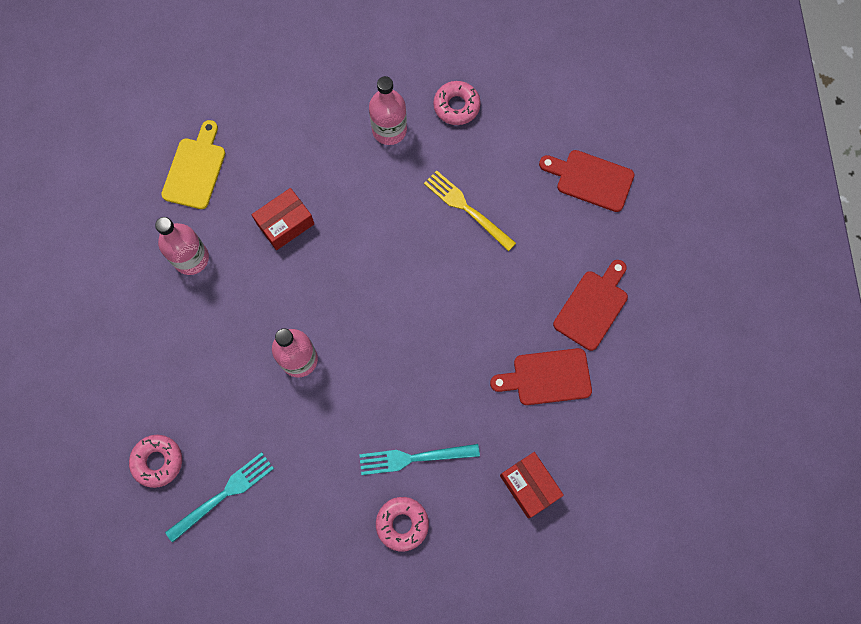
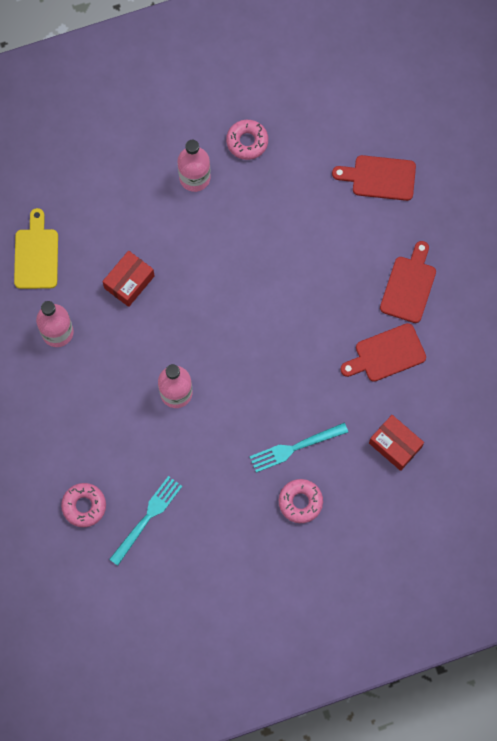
camera: 15 degrees left, 0 degrees up
yellow fork [424,170,516,251] -> none

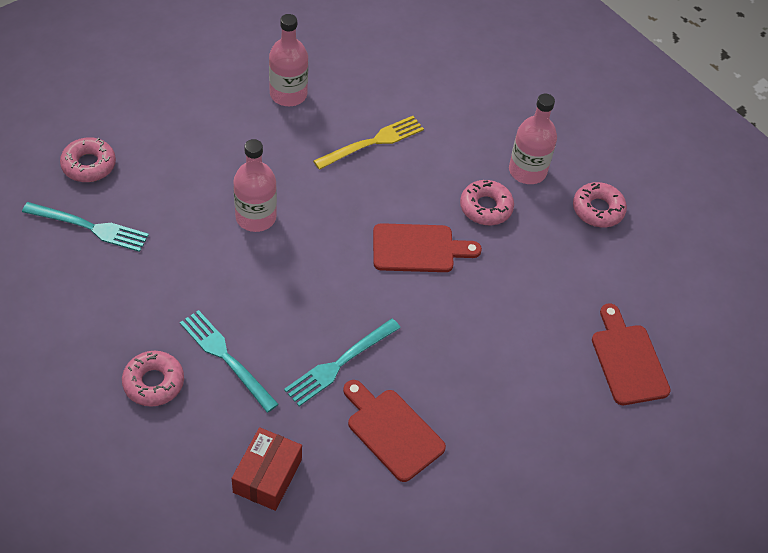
camera: 65 degrees right, 20 degrees down
yellow cutting board [14,208,58,289] -> none
red box [102,251,154,307] -> yellow fork [313,116,424,170]
red cutting board [380,241,436,323] -> red cutting board moved to [373,223,482,272]
none -> turquoise fork [284,318,401,406]
none -> pink donut [460,180,514,225]

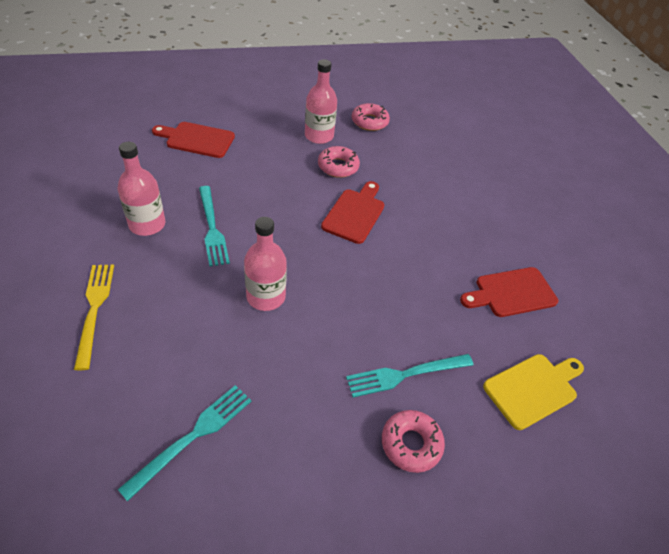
camera: 65 degrees left, 5 degrees down
pink donut [60,137,116,182] -> none
red box [232,427,302,511] -> yellow cutting board [483,354,584,430]
turquoise fork [284,318,401,406] -> turquoise fork moved to [199,186,230,267]
yellow fork [313,116,424,170] -> yellow fork moved to [74,264,114,370]
red cutting board [592,304,671,405] -> red cutting board moved to [152,122,235,158]

